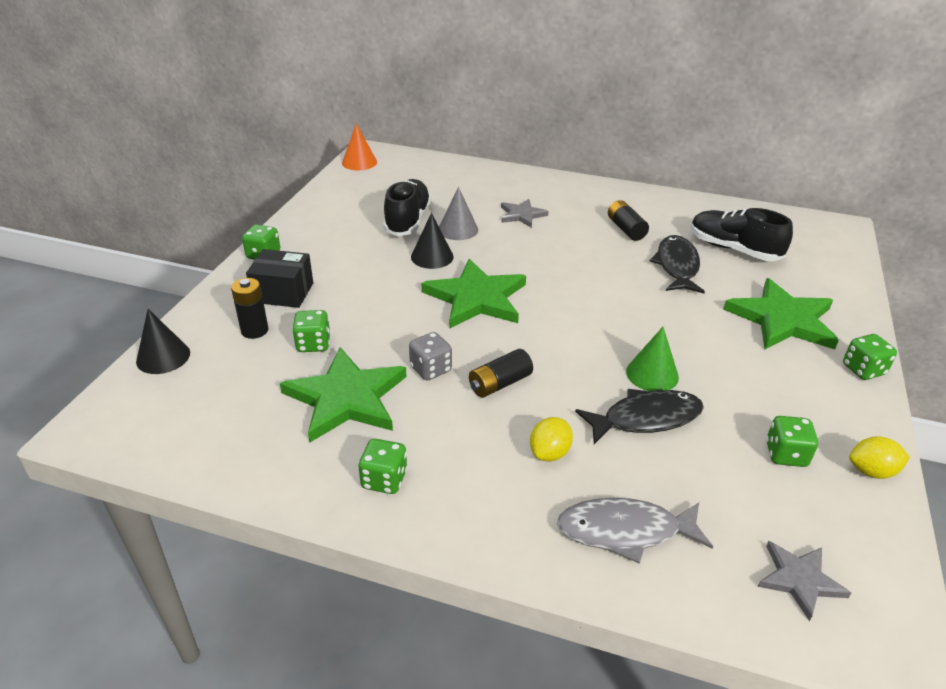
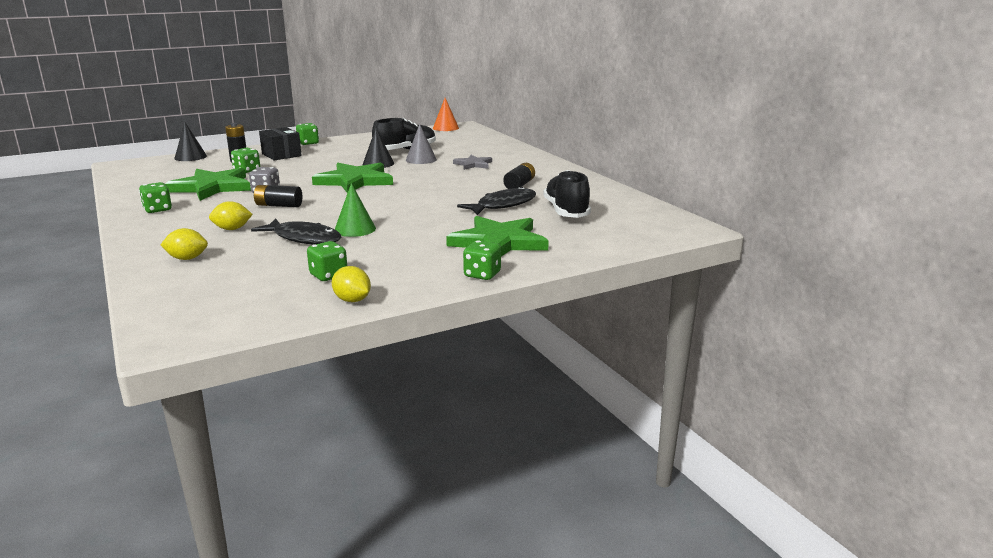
camera: 45 degrees right, 15 degrees down
grey fish [557,498,713,564] -> yellow lemon [160,228,208,260]
grey star [758,541,851,621] -> none

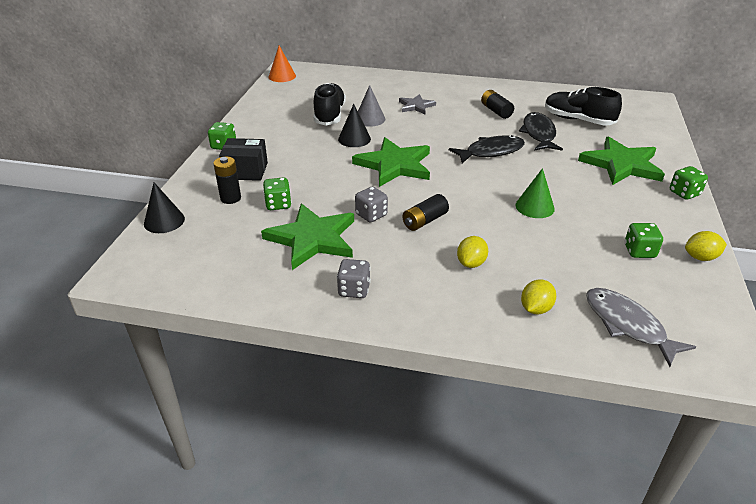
camera: 50 degrees left, 15 degrees up
green dice [139,182,172,213] -> grey dice [337,259,371,298]
black fish [251,219,341,245] -> black fish moved to [449,135,525,163]
none -> grey fish [586,288,696,367]

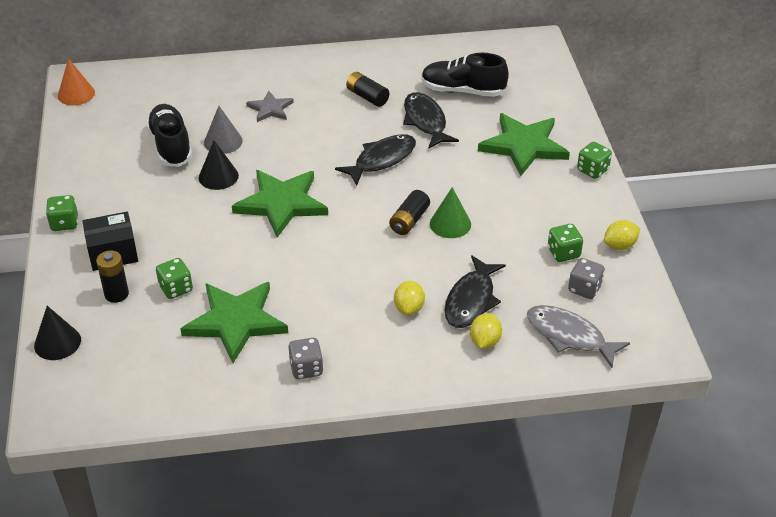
camera: 20 degrees left, 5 degrees up
grey dice [355,186,388,222] -> grey dice moved to [568,258,605,299]
black battery [403,194,449,231] -> black battery moved to [389,190,430,235]
none -> black fish [444,255,506,328]

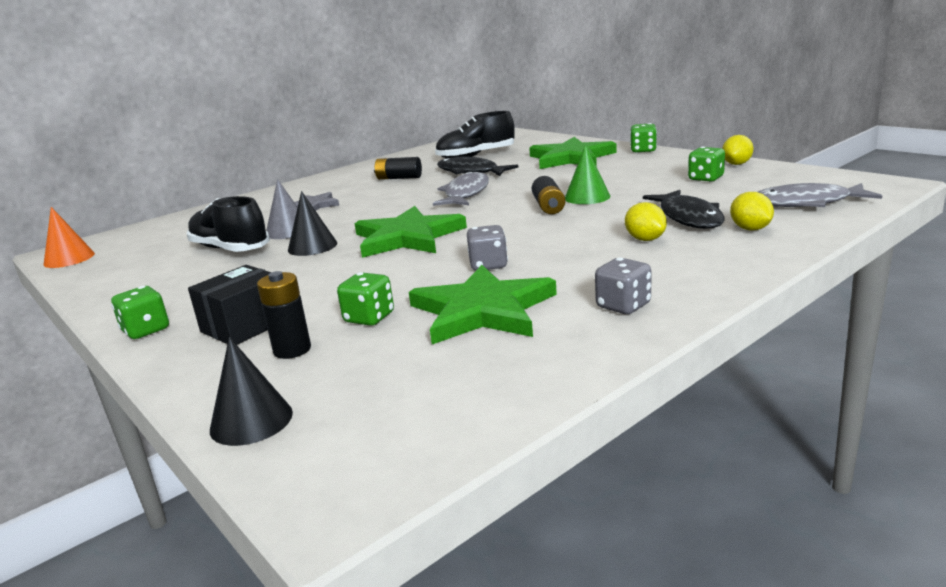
camera: 30 degrees left, 20 degrees down
black fish [335,134,416,185] -> grey fish [433,171,489,206]
grey dice [568,258,605,299] -> grey dice moved to [467,225,508,271]

